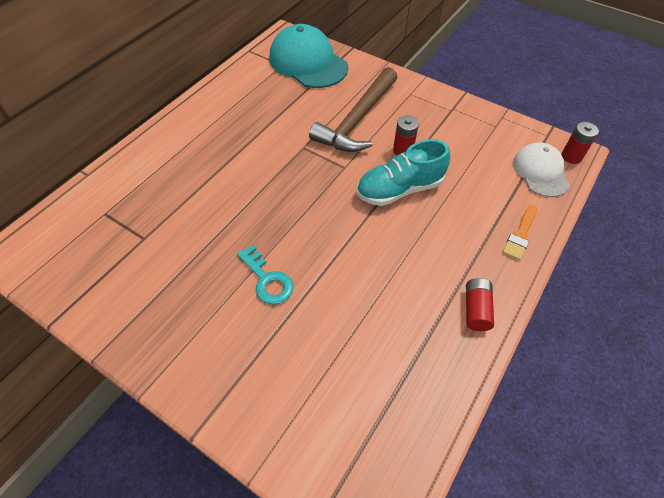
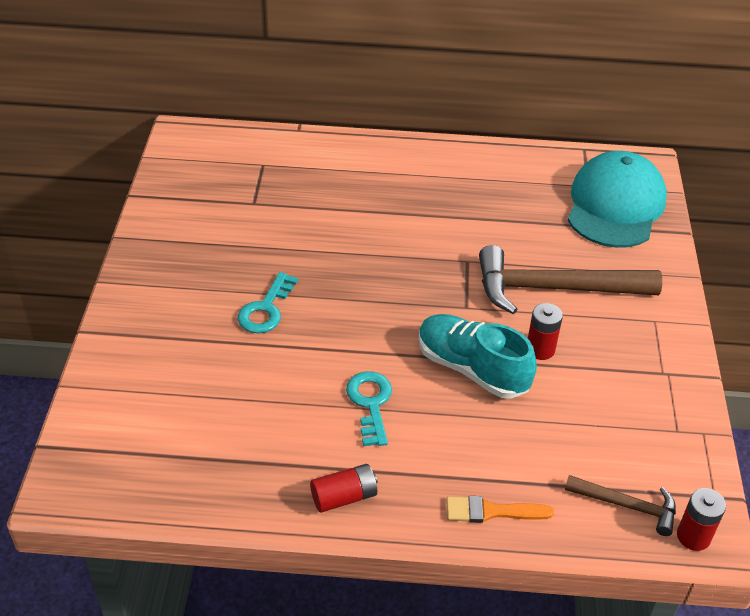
camera: 60 degrees right, 10 degrees down
white cap [513,142,570,197] -> brown hammer [565,475,676,536]
none -> turquoise key [346,371,392,446]

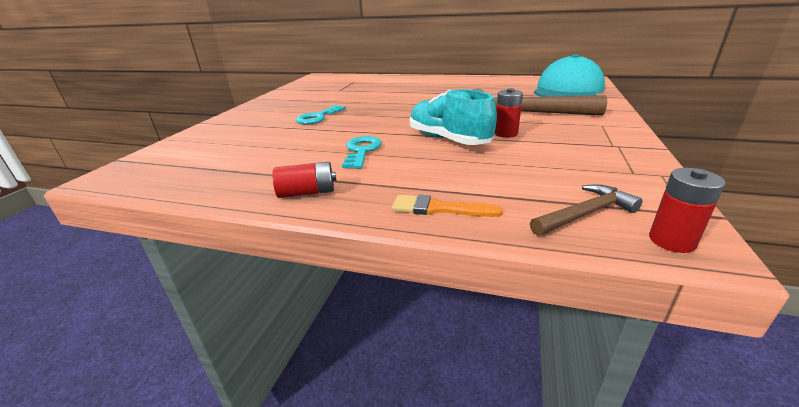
camera: 15 degrees right, 15 degrees down
brown hammer [565,475,676,536] -> brown hammer turned 60 degrees counterclockwise [530,184,643,236]

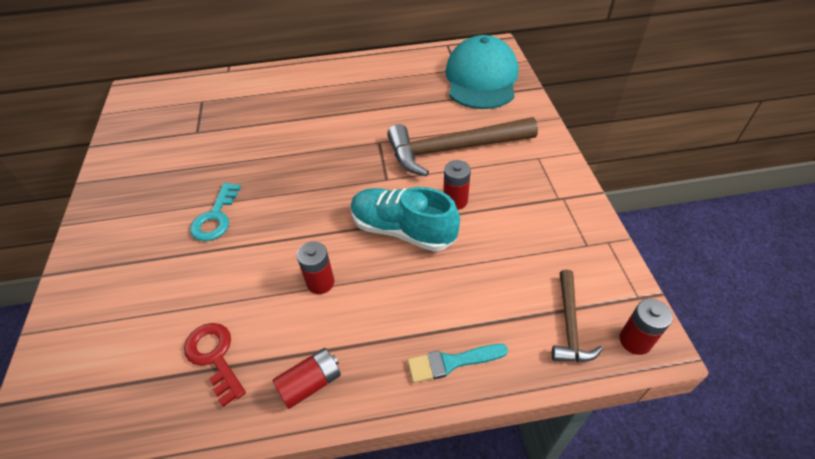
camera: 25 degrees left, 20 degrees up
turquoise key [342,136,382,169] -> red battery [297,241,335,294]
orange brush [392,195,503,217] -> turquoise brush [407,344,508,383]
brown hammer [530,184,643,236] -> brown hammer turned 150 degrees clockwise [552,270,603,362]
none -> red key [184,323,246,407]

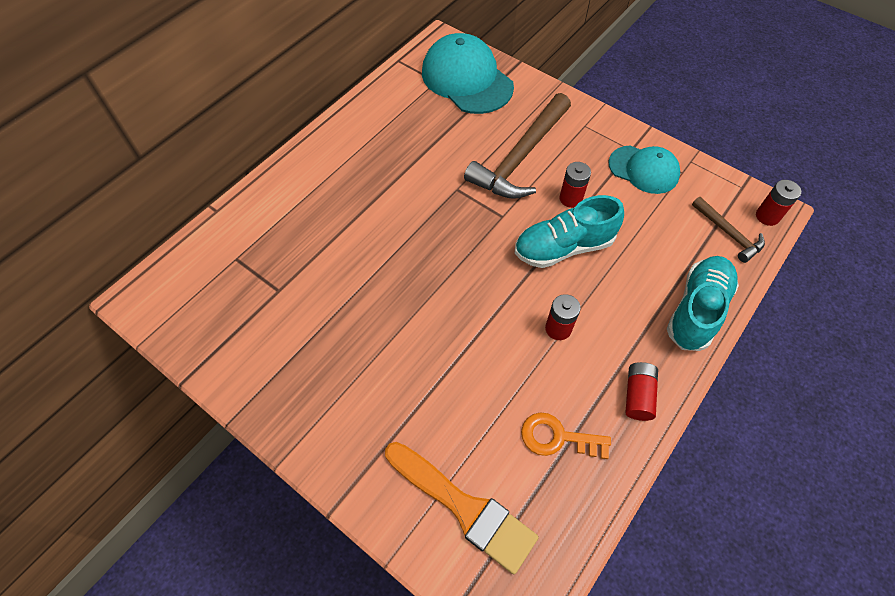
camera: 45 degrees left, 10 degrees up
red key [184,323,246,407] -> orange key [521,413,611,459]
turquoise key [190,183,241,241] -> none
turquoise brush [407,344,508,383] -> turquoise shoe [667,256,739,351]
none -> orange brush [385,442,539,575]
none -> turquoise cap [609,145,680,194]

